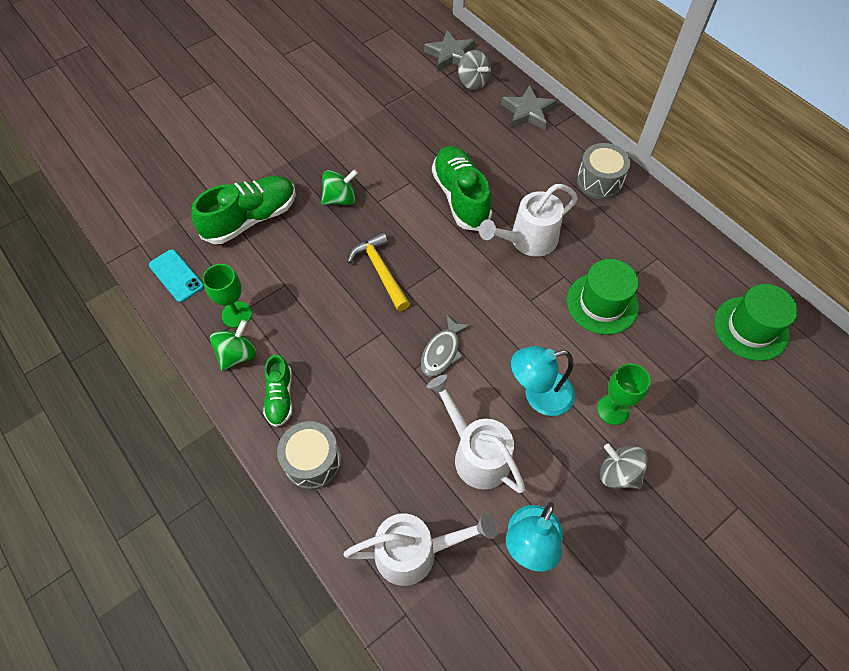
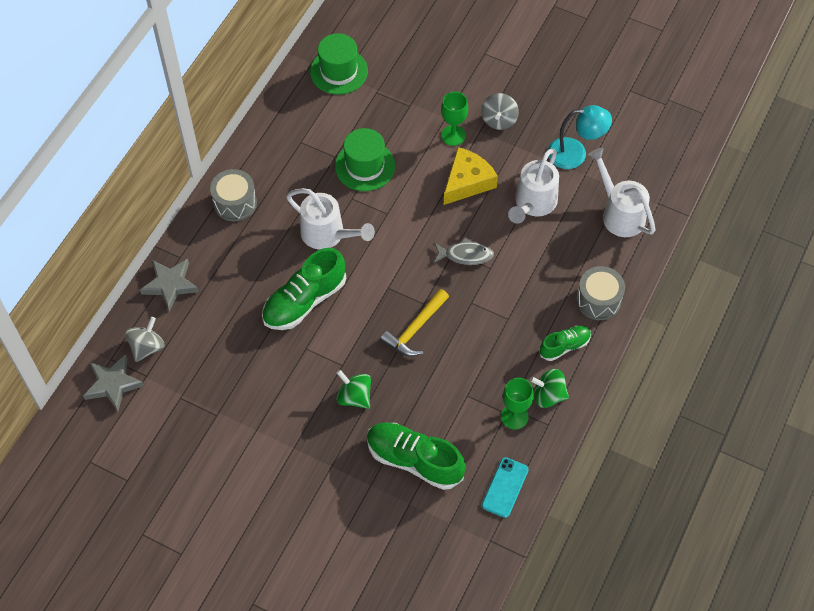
camera: 115 degrees left, 0 degrees up
turquoise lamp [511,346,575,416] -> yellow cheese [444,147,498,205]

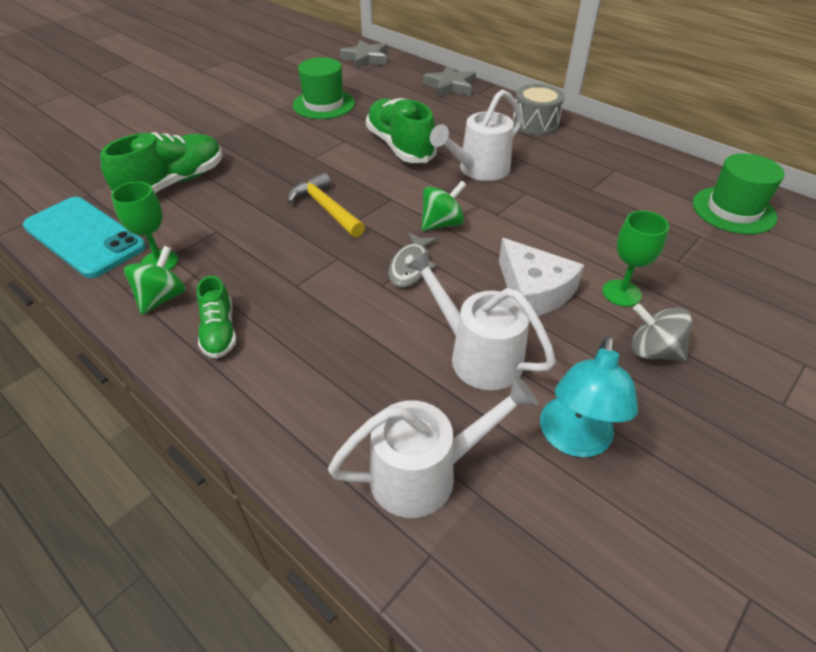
camera: 105 degrees right, 15 degrees down
grey spinning top [125,317,165,362] -> none
green hat [335,128,395,191] -> green hat moved to [293,57,355,119]
green spinning top [336,370,371,409] -> green spinning top moved to [422,181,466,231]
yellow cheese [444,147,498,205] -> white cheese [499,238,584,316]
turquoise phone [482,457,529,518] -> turquoise phone [23,197,146,278], size x1.80
grey drum [576,266,625,320] -> none

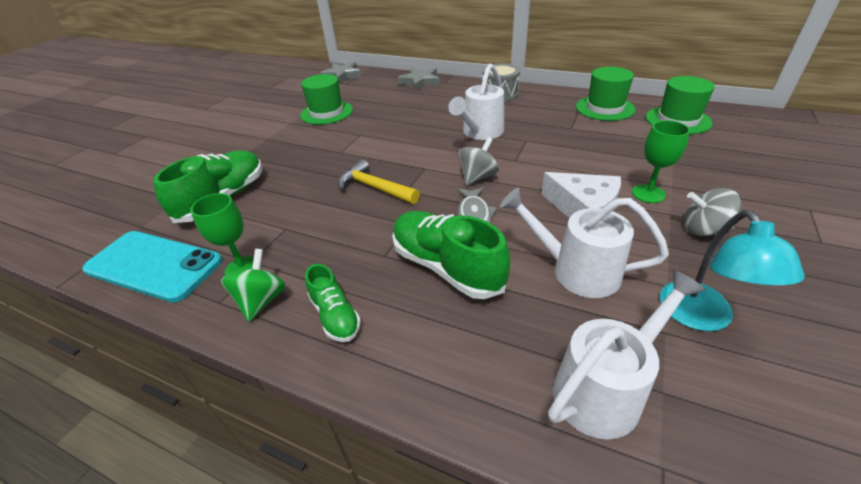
camera: 15 degrees left, 5 degrees down
green shoe [366,98,437,163] -> green shoe moved to [392,211,510,299]
green spinning top [422,181,466,231] -> grey spinning top [459,137,499,186]
none -> green hat [576,67,635,121]

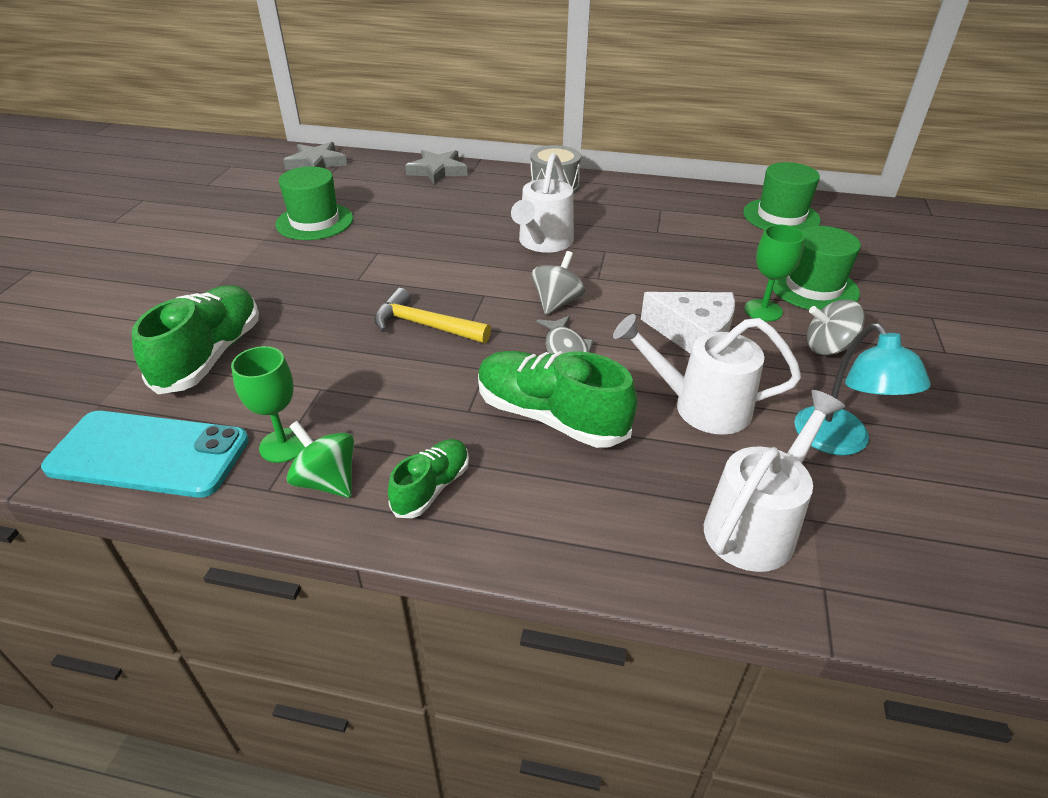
camera: 15 degrees left, 0 degrees up
green spinning top [221,249,286,322] -> green spinning top turned 45 degrees counterclockwise [287,421,354,498]
green shoe [305,264,361,342] -> green shoe turned 105 degrees counterclockwise [388,439,469,518]
green hat [576,67,635,121] -> green hat moved to [772,226,861,310]

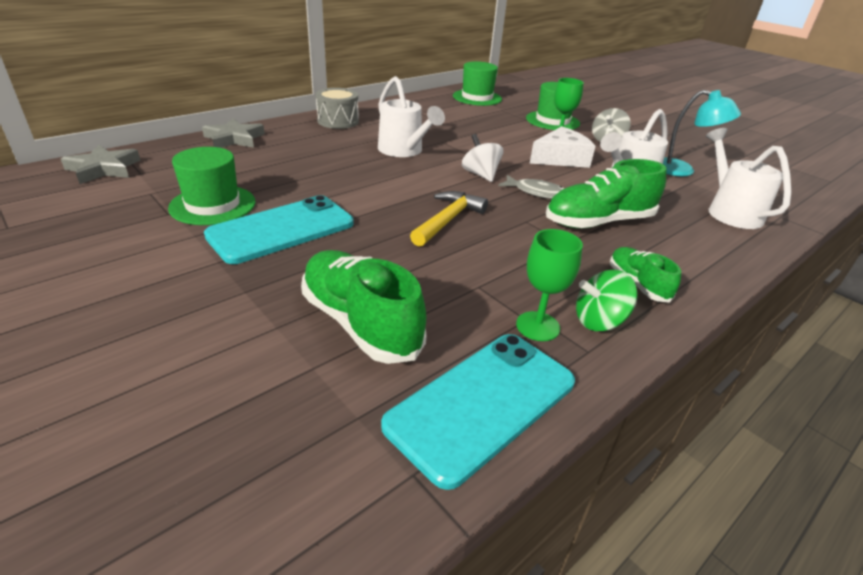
camera: 55 degrees left, 5 degrees down
yellow hammer [374,288,491,343] -> yellow hammer turned 150 degrees clockwise [410,191,488,247]
grey spinning top [531,251,585,315] -> white spinning top [462,134,503,182]
none -> turquoise phone [204,195,354,264]

